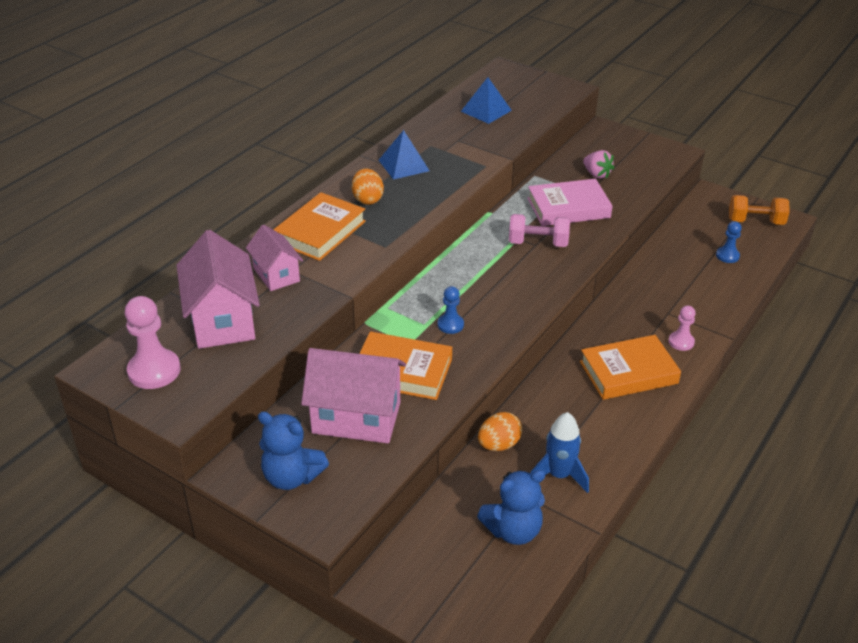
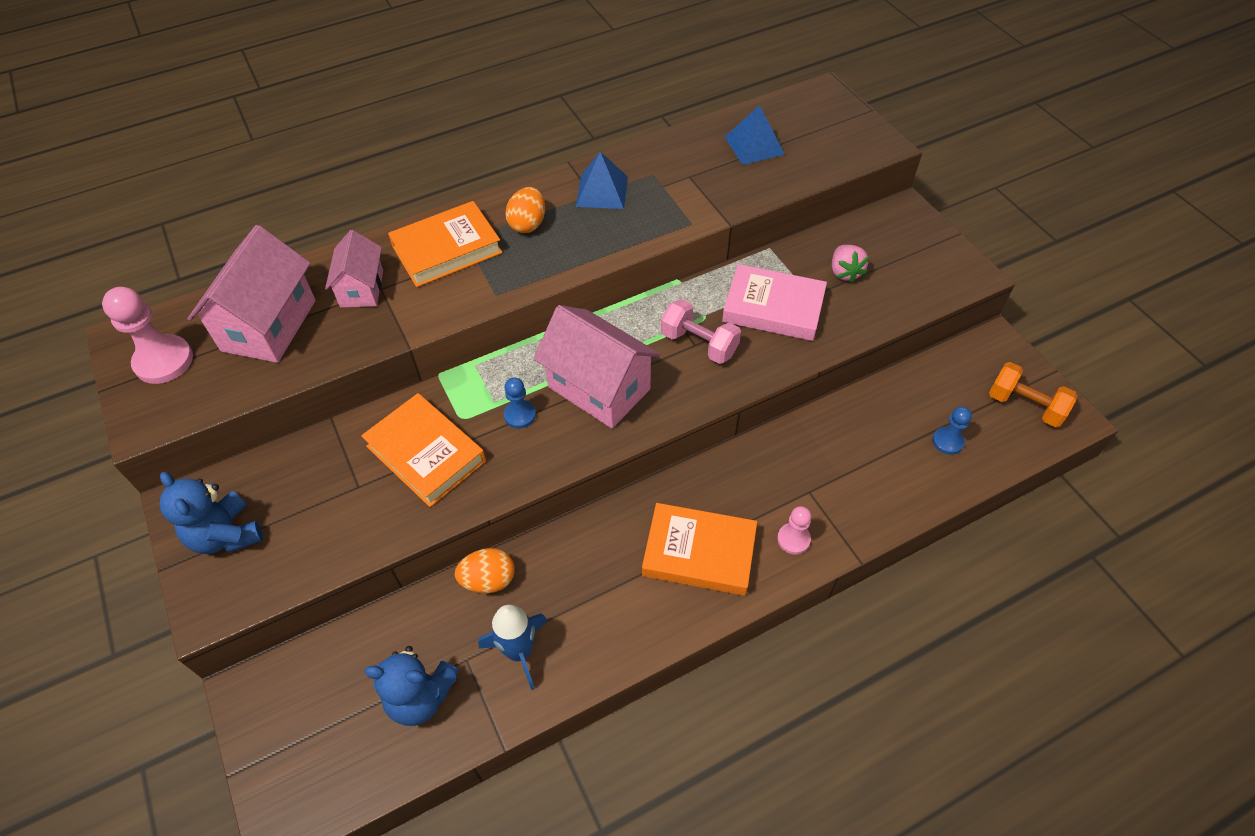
camera: 30 degrees right, 15 degrees up
pink house [301,348,406,443] -> pink house moved to [534,305,661,428]

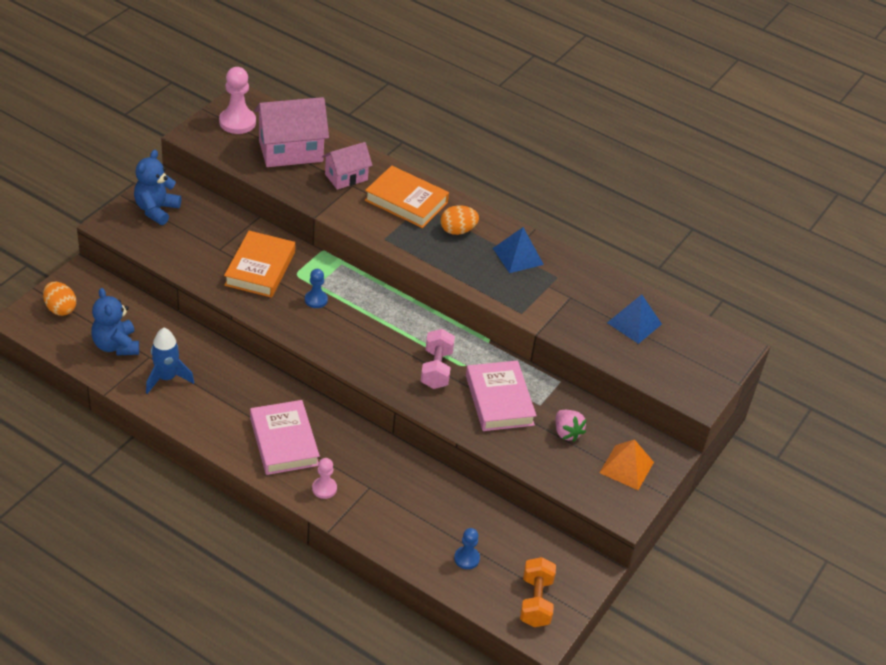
camera: 55 degrees right, 10 degrees down
orange egg [455,548,515,593] -> orange egg moved to [43,282,76,316]
pink house [534,305,661,428] -> none
orange book [642,503,757,596] -> pink book [250,400,320,475]
pink strawberry [832,245,869,283] -> pink strawberry turned 75 degrees counterclockwise [555,410,587,442]
none -> orange pyramid [599,439,654,490]

